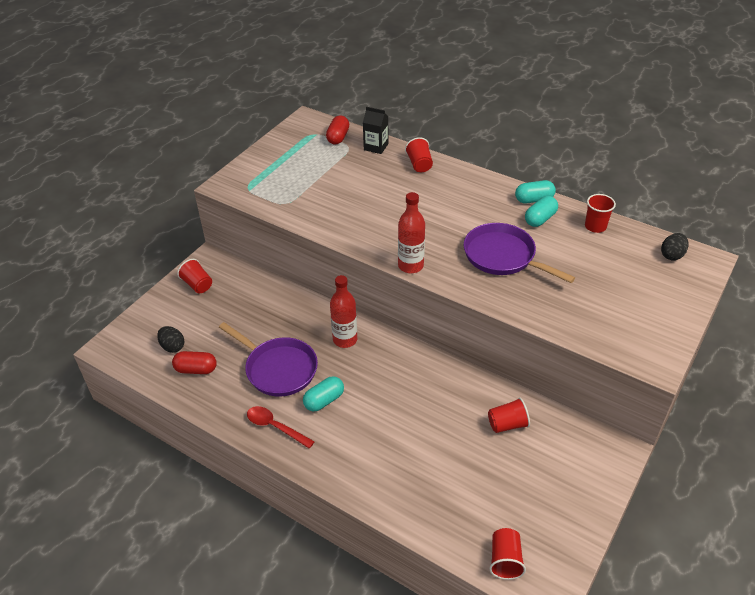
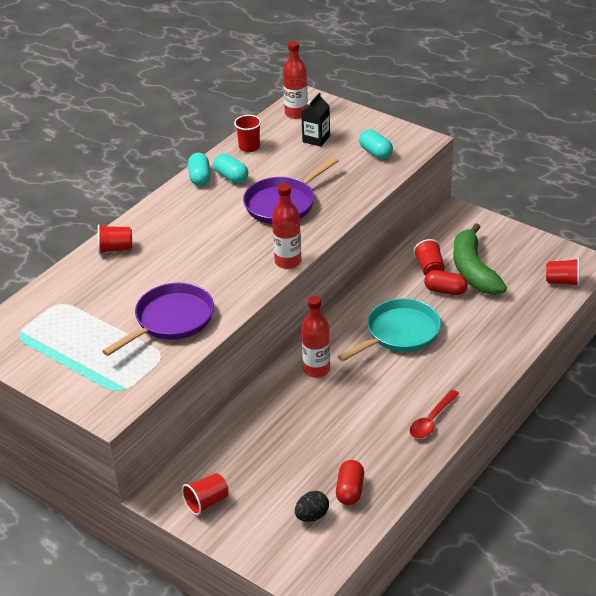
camera: 85 degrees left, 5 degrees down
purple pan [219,322,318,397] -> purple pan moved to [102,283,214,356]
turquoise capsule [303,377,344,411] -> turquoise capsule moved to [359,129,393,159]
red capsule [326,116,349,144] -> red capsule moved to [424,270,468,295]
black carton [363,107,388,154] -> black carton moved to [301,93,330,147]
black egg [661,233,688,261] -> red bottle [283,41,308,119]
none -> turquoise pan [338,298,441,362]
none -> green banana [453,223,507,295]

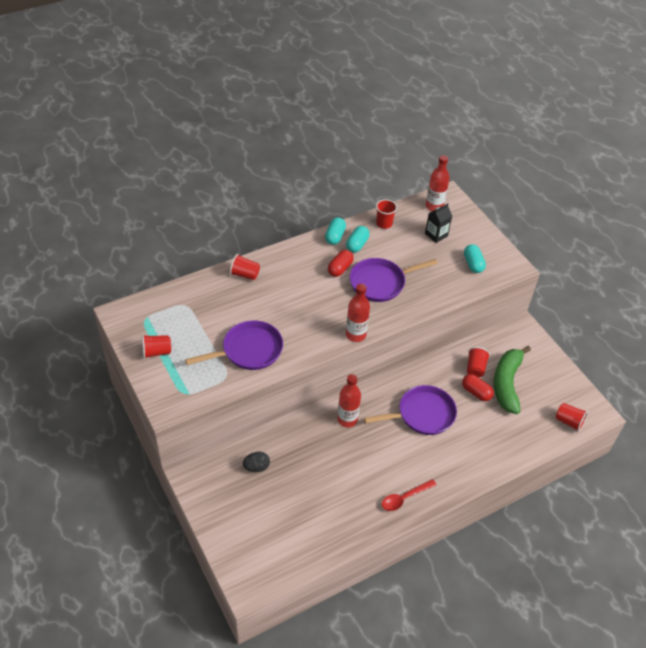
camera: 20 degrees right, 10 degrees up
red cup [182,473,229,516] -> red cup moved to [142,335,171,359]
turquoise capsule [213,154,248,183] -> turquoise capsule turned 45 degrees clockwise [346,226,369,253]
black egg [295,491,329,522] -> black egg moved to [243,452,270,472]
red capsule [336,460,364,505] -> red capsule moved to [328,250,354,277]
turquoise pan [338,298,441,362] -> purple pan [364,385,457,435]

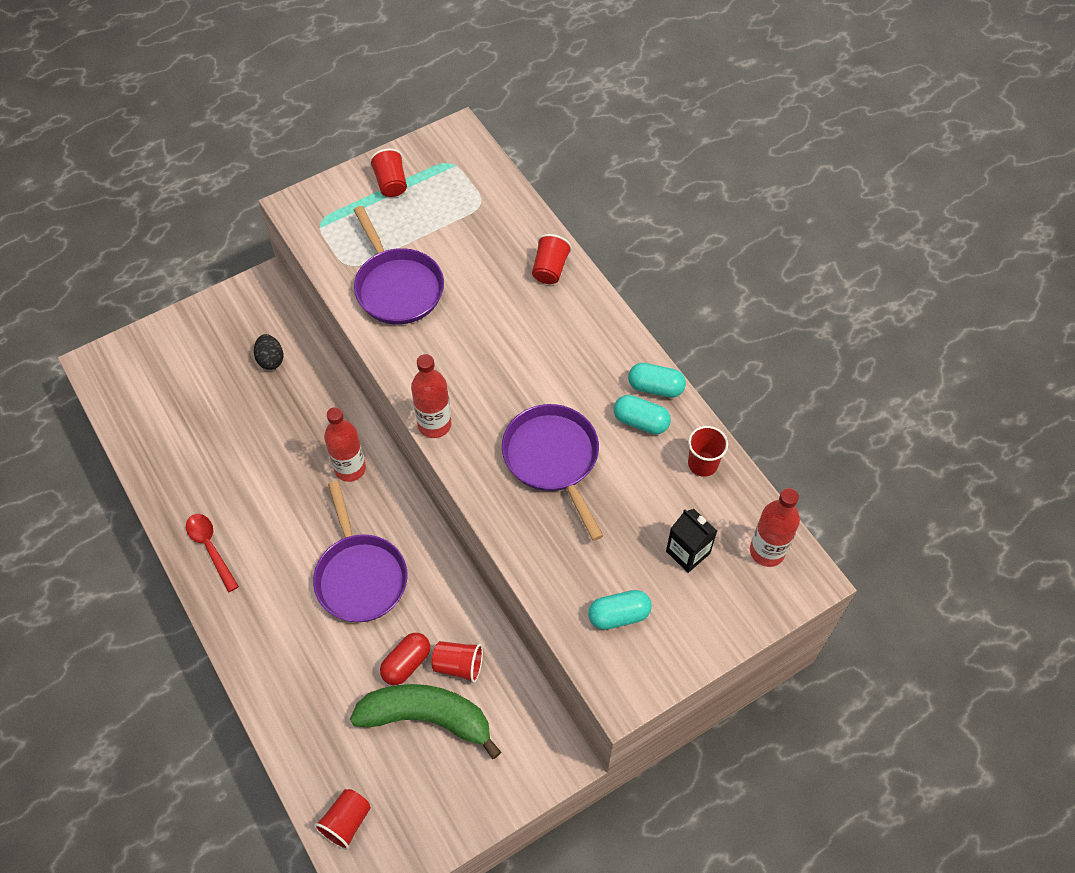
camera: 90 degrees right, 10 degrees up
red capsule [328,250,354,277] -> none

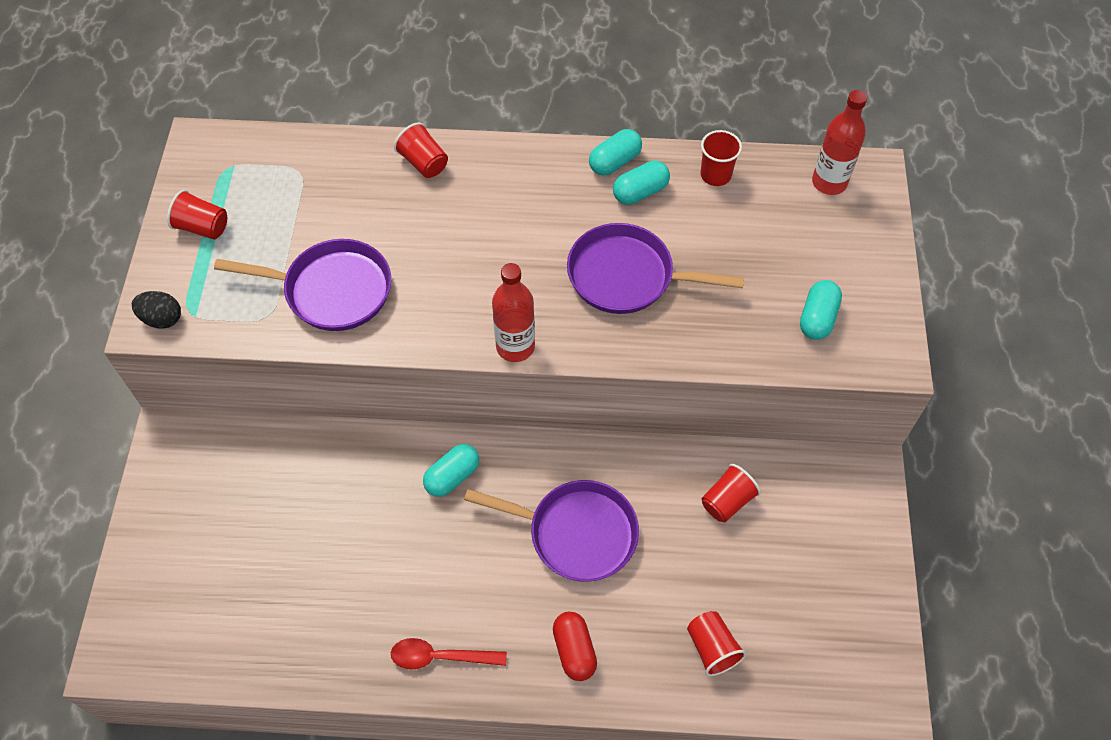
camera: 55 degrees left, 0 degrees up
black egg [254,334,283,370] -> black egg moved to [132,291,181,329]
red cup [314,789,371,850] -> red cup moved to [687,611,746,676]
red bottle [324,407,366,482] -> turquoise capsule [423,444,479,497]
green banana [350,684,501,759] -> none
red capsule [380,633,430,685] -> red capsule moved to [553,612,597,681]
black carton [666,509,717,573] -> none

